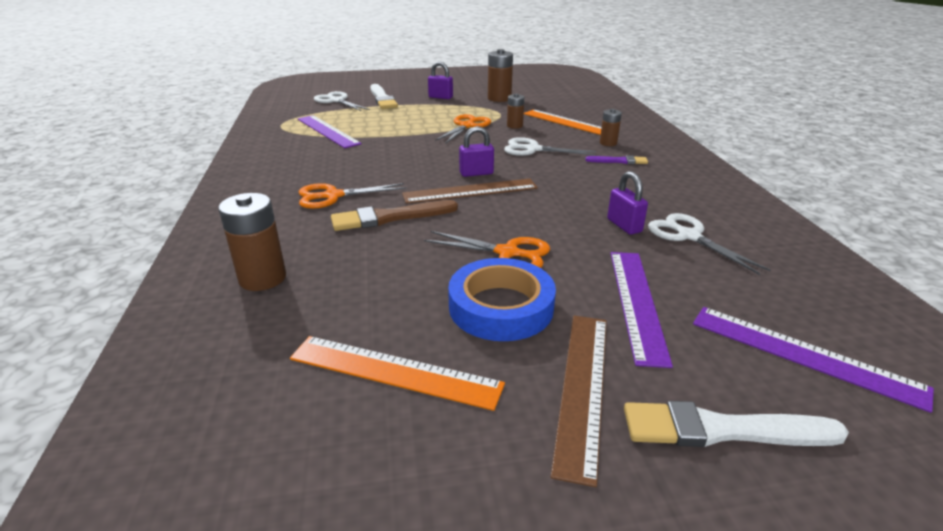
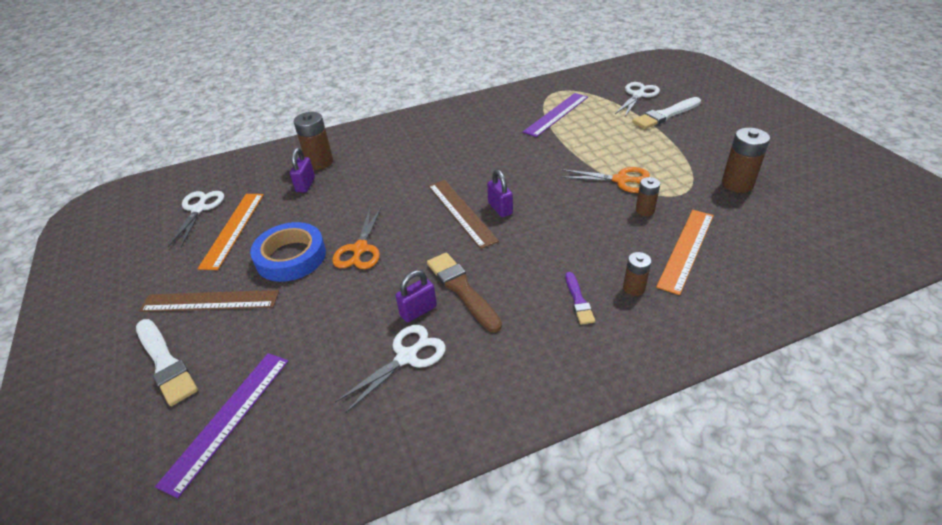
camera: 80 degrees right, 10 degrees up
orange scissors [299,183,407,209] -> none
brown brush [331,200,458,231] -> brown brush moved to [427,253,502,333]
purple padlock [428,62,453,99] -> purple padlock moved to [290,148,315,192]
white scissors [504,137,596,156] -> white scissors moved to [168,191,224,247]
purple ruler [610,252,673,368] -> none
white brush [624,401,849,447] -> white brush turned 150 degrees clockwise [136,319,198,406]

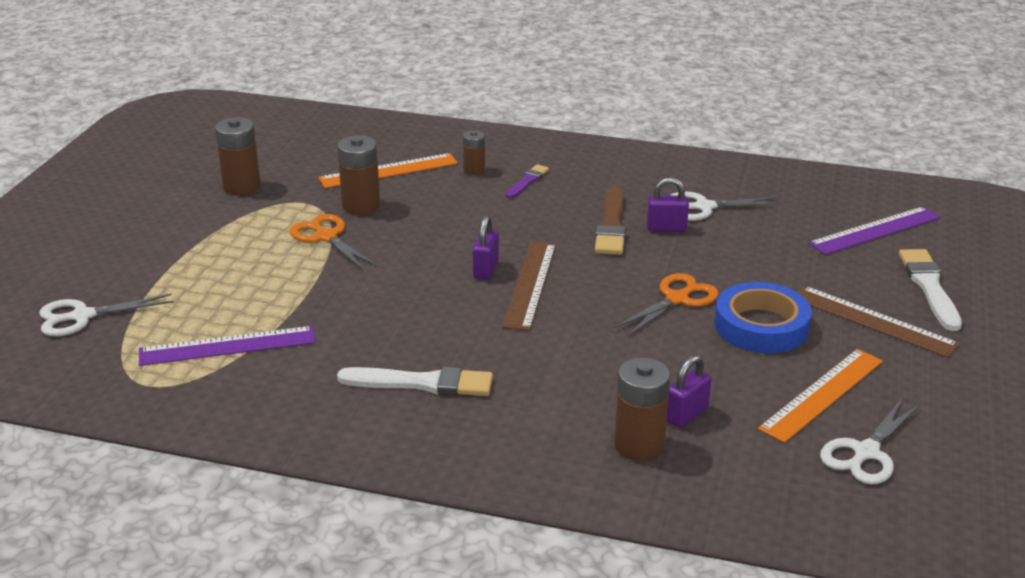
camera: 145 degrees left, 10 degrees down
white brush [632,97,701,129] -> white brush moved to [337,367,493,396]
brown battery [635,177,660,216] -> brown battery [337,135,380,215], size x1.68

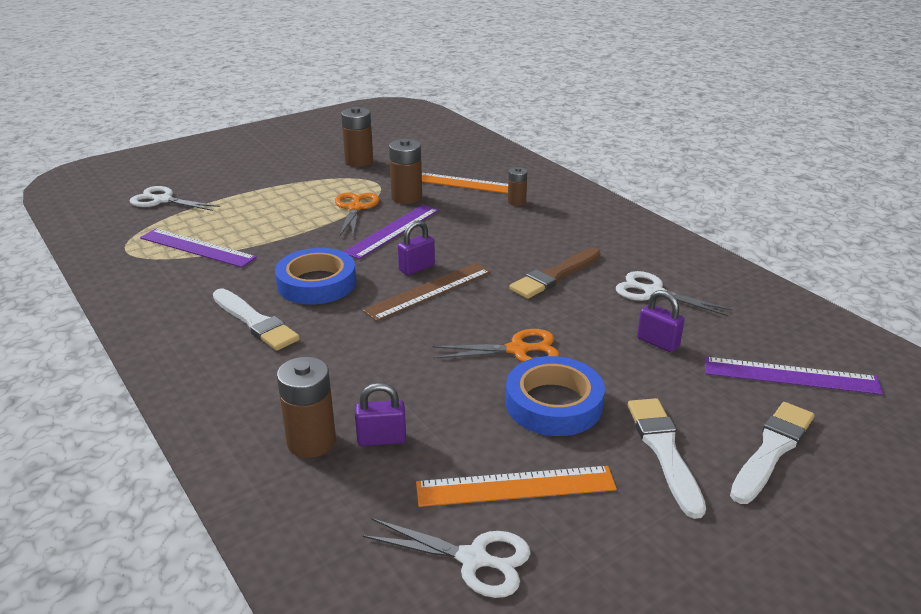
camera: 40 degrees right, 0 degrees up
purple brush [506,164,549,198] -> none
purple padlock [647,177,689,232] -> purple padlock moved to [637,290,685,352]
brown ruler [798,286,960,358] -> white brush [628,398,706,519]
white scissors [820,399,921,484] -> white scissors turned 150 degrees counterclockwise [363,518,531,598]
none -> blue tape [275,248,356,304]
none -> purple ruler [343,205,439,259]

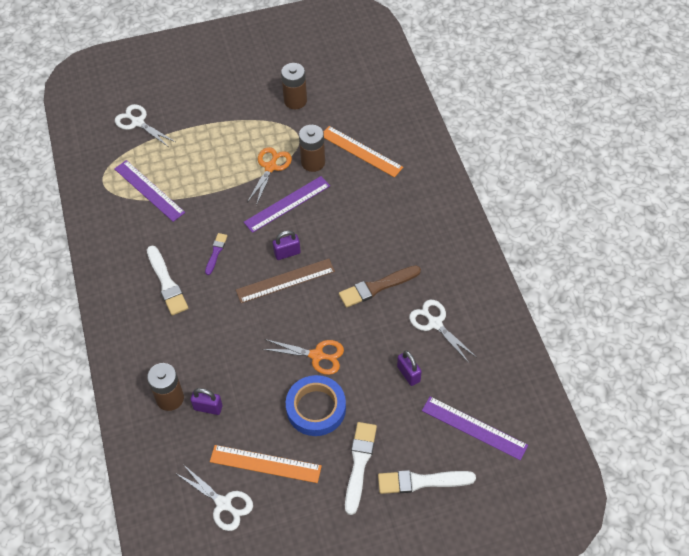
camera: 20 degrees right, 25 degrees up
blue tape [275,248,356,304] -> purple brush [205,233,228,275]
brown battery [508,167,528,206] -> none
white brush [730,402,814,504] -> white brush turned 150 degrees counterclockwise [378,470,476,494]

